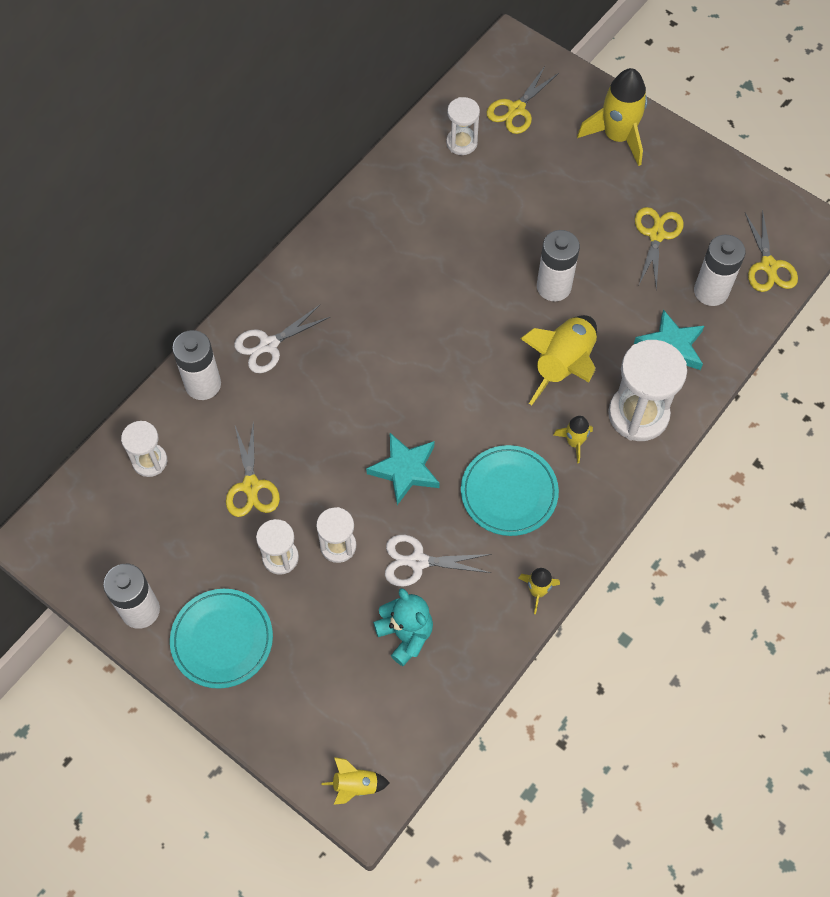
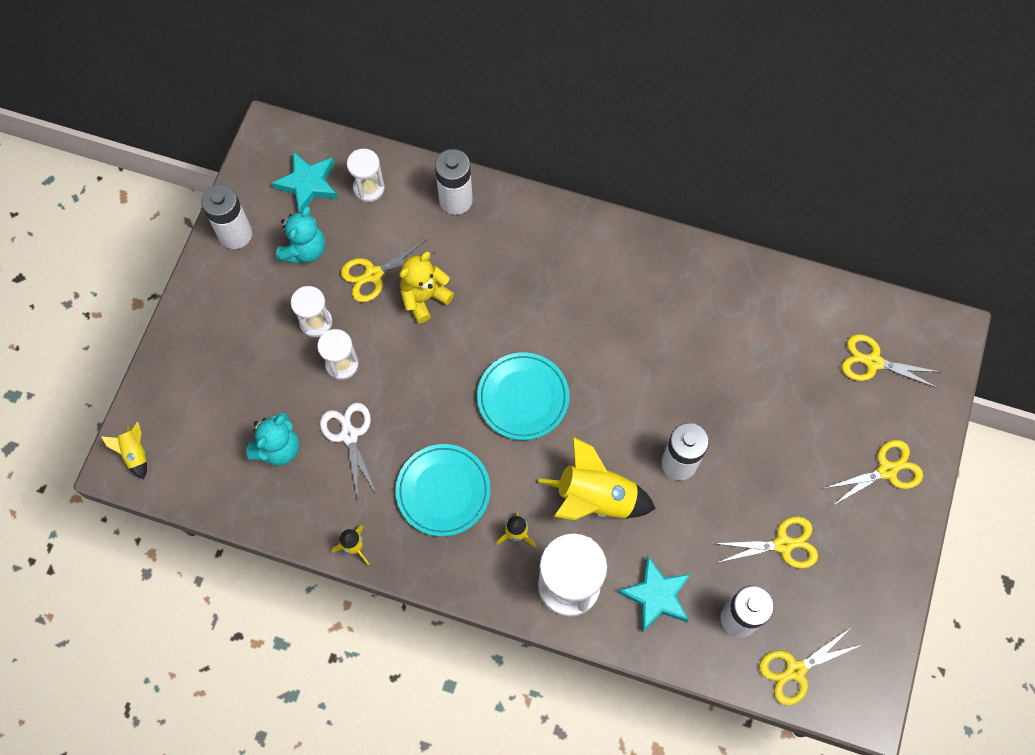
camera: 70 degrees right, 5 degrees up
turquoise plate [170,589,273,689] -> turquoise plate moved to [477,352,569,440]
white scissors [234,304,330,373] -> none
turquoise star [366,433,440,505] -> turquoise star moved to [272,151,338,213]
white hourglass [446,97,480,155] -> none
yellow rocket [577,68,647,166] -> yellow scissors [823,440,923,506]
none -> turquoise teddy bear [276,206,325,264]
none -> yellow teddy bear [399,252,454,323]

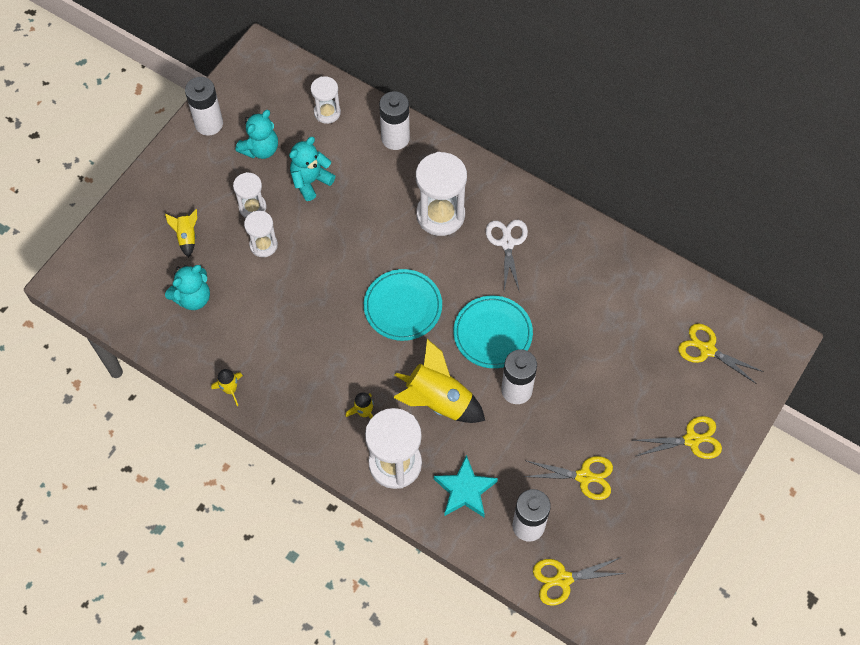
camera: 15 degrees right, 5 degrees down
yellow rocket [101,422,147,480] -> yellow rocket moved to [165,209,197,258]
turquoise star [272,151,338,213] -> none
white scissors [320,403,376,498] -> white scissors moved to [486,220,528,293]
yellow scissors [341,239,435,302] -> turquoise teddy bear [289,137,335,201]
turquoise plate [396,444,491,537] -> turquoise plate moved to [453,296,533,368]
yellow teddy bear [399,252,454,323] -> none
none -> white hourglass [416,152,467,236]

